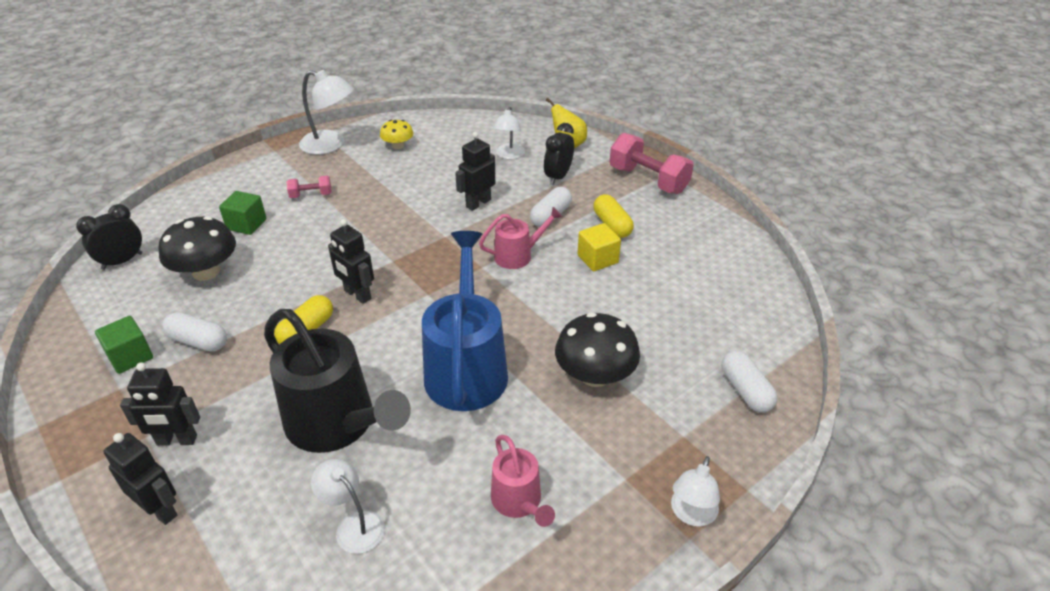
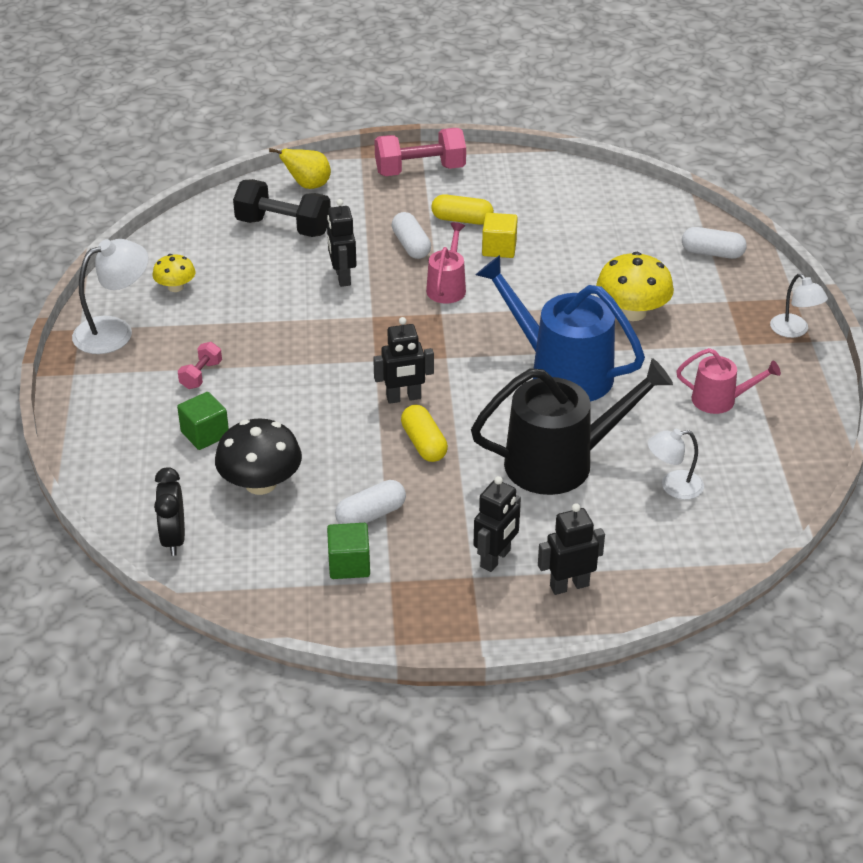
camera: 55 degrees left, 0 degrees up
white lamp [493,107,525,159] -> black dumbbell [233,179,331,237]
black clock [544,123,574,185] -> none
black mushroom [555,312,640,387] -> yellow mushroom [596,252,674,321]

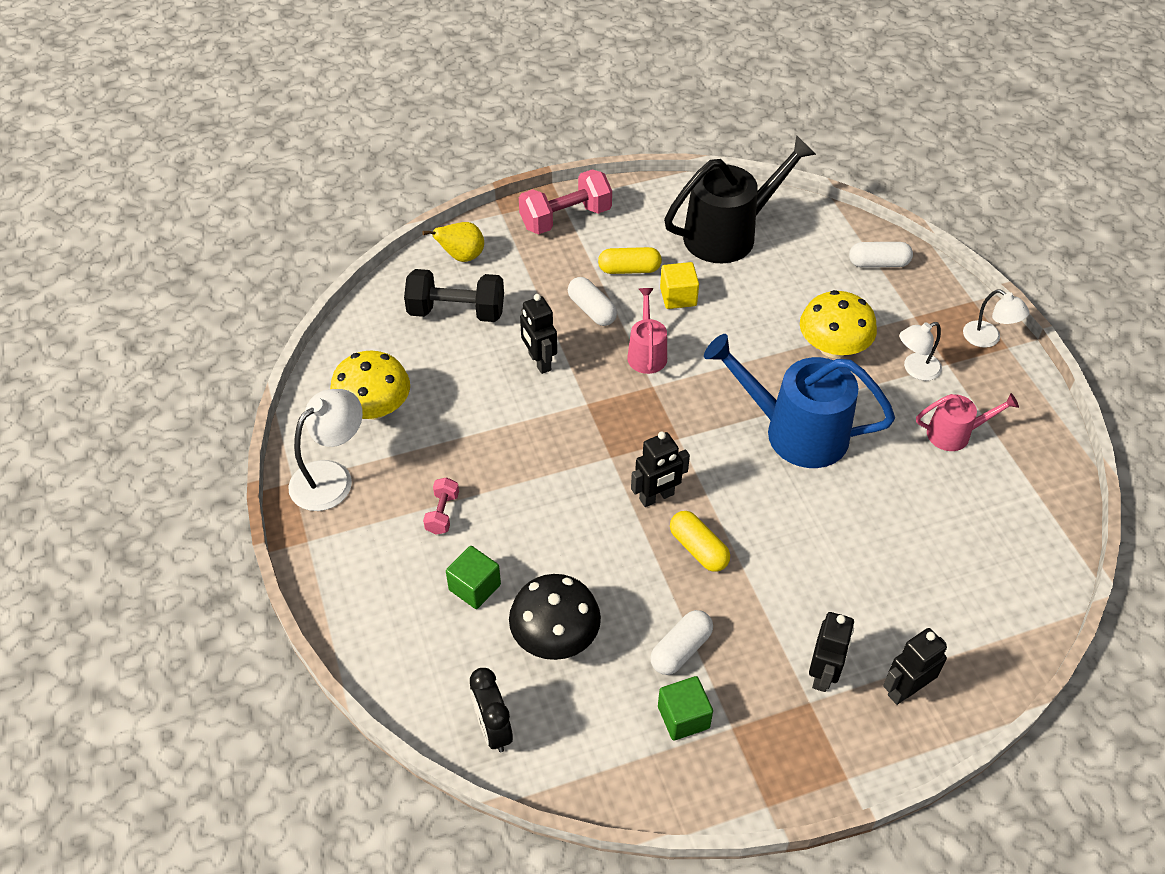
camera: 15 degrees left, 10 degrees up
yellow mushroom [152,254,196,292] -> yellow mushroom [330,351,410,420], size x1.76
black watering can [471,358,673,495] -> black watering can moved to [664,135,816,263]
white lamp [648,429,704,500] -> white lamp moved to [899,322,942,381]

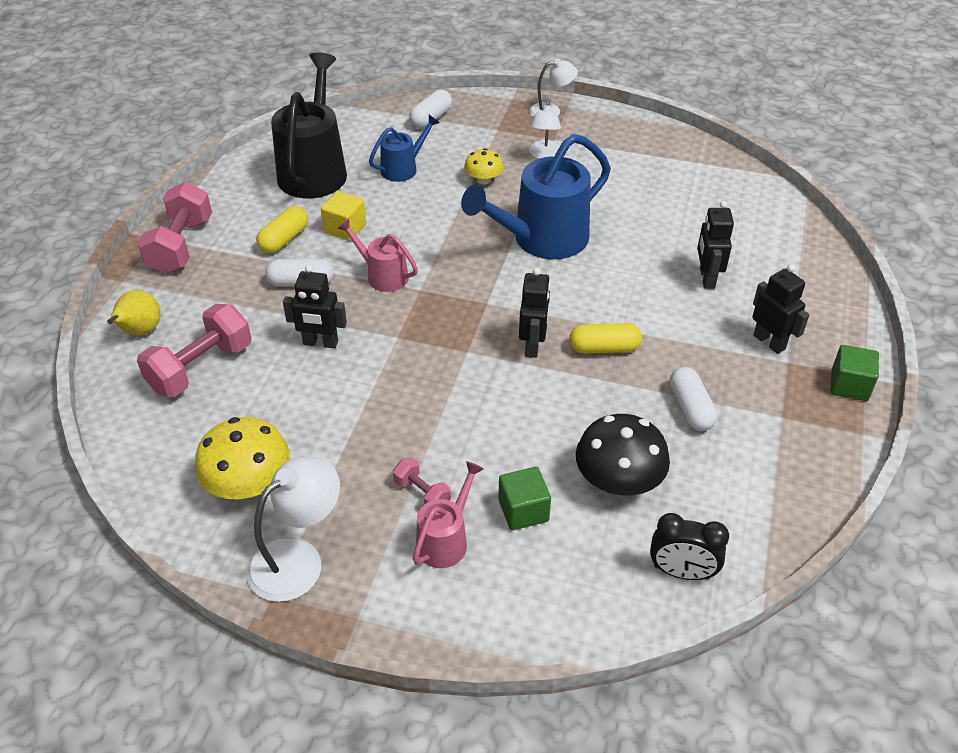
camera: 55 degrees left, 5 degrees down
white lamp [288,389,363,511] -> white lamp turned 60 degrees clockwise [246,457,340,602]
black dumbbell [404,269,504,322] -> pink dumbbell [137,304,252,397]
green cube [658,676,713,741] -> green cube moved to [830,345,879,401]
yellow mushroom [800,290,877,358] -> yellow mushroom [464,148,504,185], size x0.57
black robot [883,628,947,705] -> black robot moved to [697,201,734,289]
pink watering can [916,393,1019,451] -> pink watering can moved to [413,461,484,568]
none -> blue watering can [369,115,440,182]

